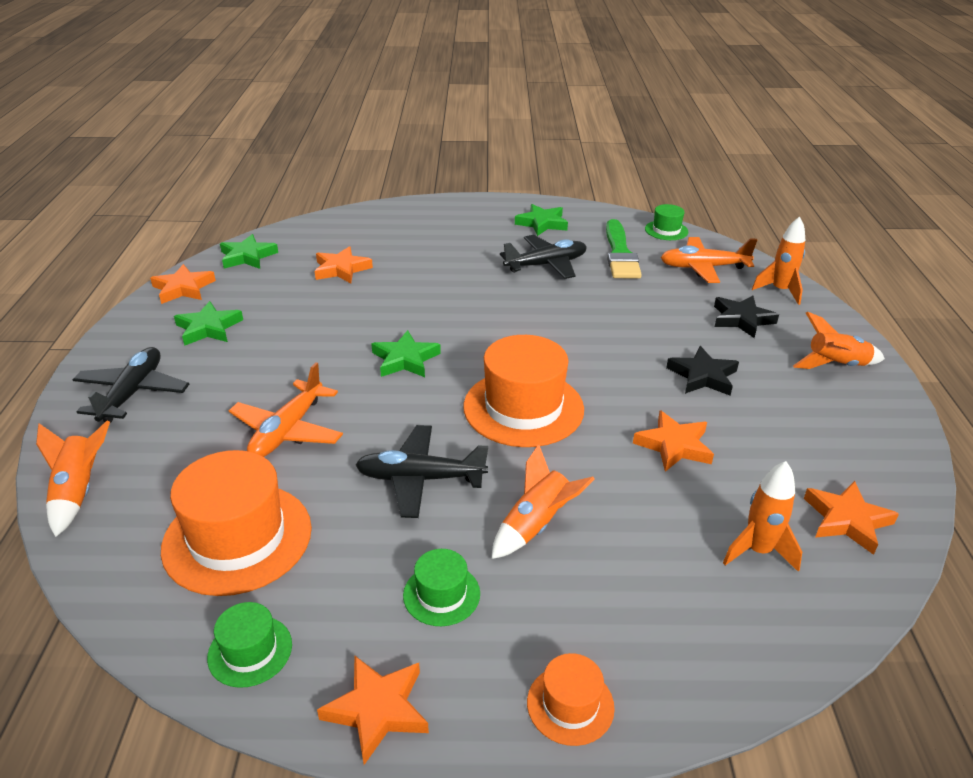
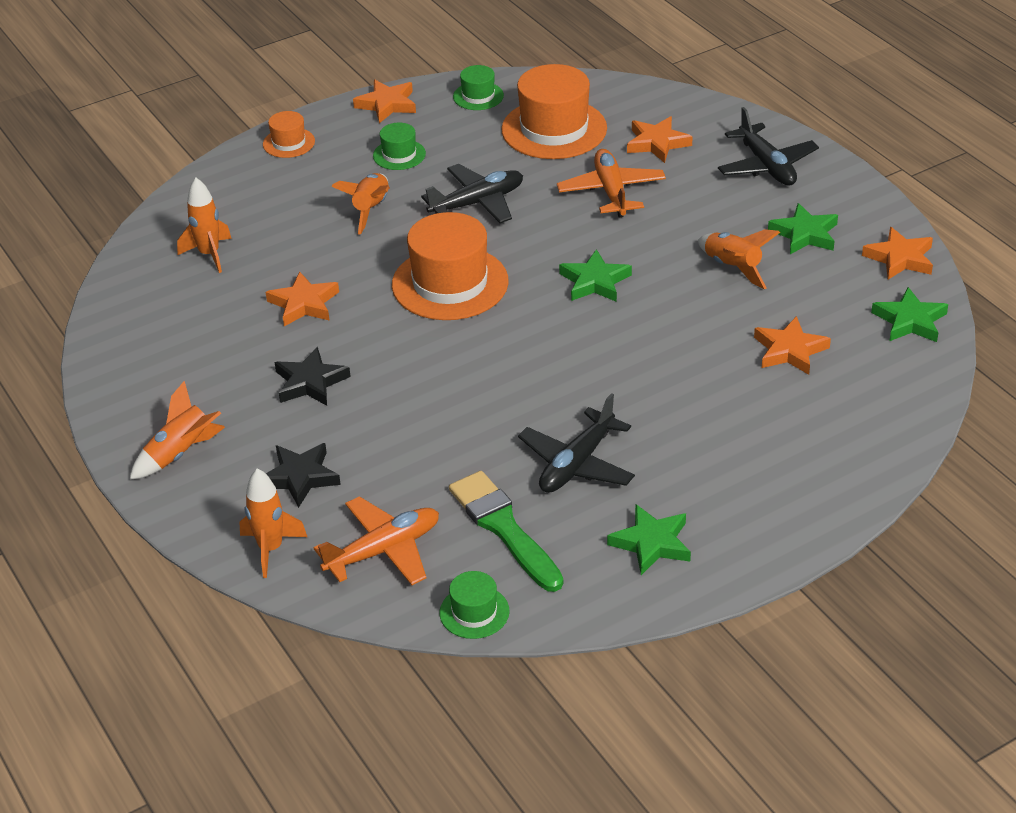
camera: 150 degrees right, 5 degrees up
orange rocket [36,421,110,537] -> orange rocket moved to [698,229,780,289]
orange star [804,481,899,555] -> orange star moved to [627,116,693,163]

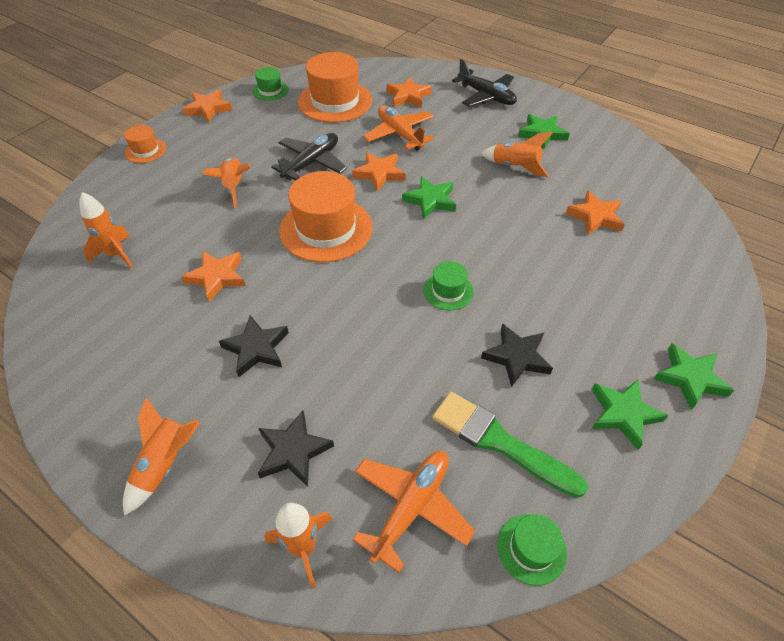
camera: 25 degrees left, 10 degrees up
green hat [373,123,426,170] -> green hat moved to [423,261,474,311]
black plane [518,393,635,493] -> black star [481,323,553,387]
orange star [862,227,933,280] -> orange star moved to [352,152,406,192]
green star [871,287,948,342] -> green star moved to [654,343,734,410]

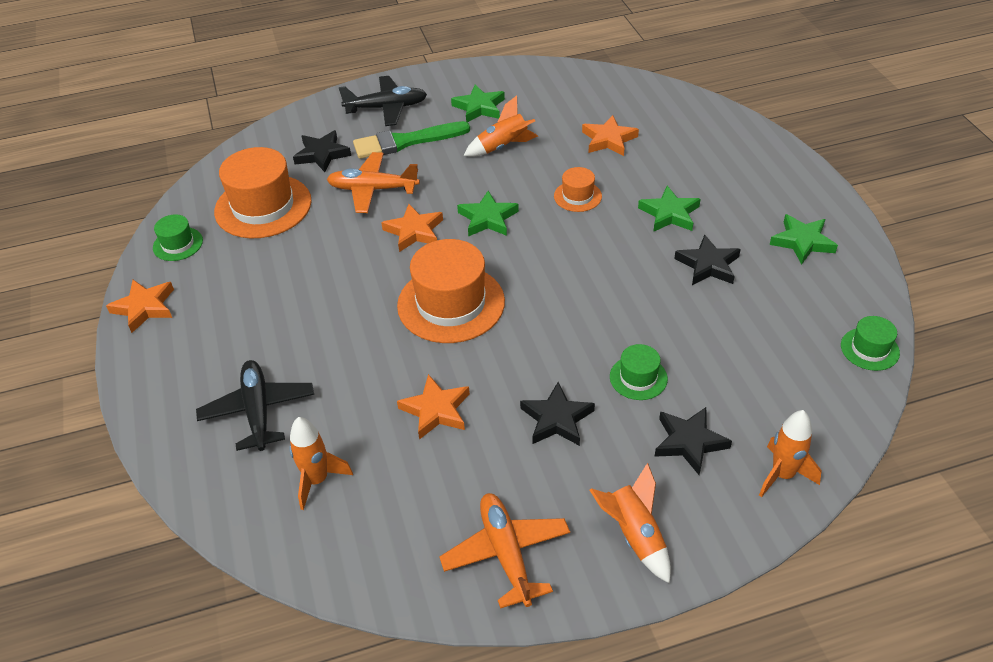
camera: 50 degrees left, 5 degrees down
orange hat [124,125,166,163] -> orange hat moved to [554,167,602,212]
orange rocket [203,157,250,208] -> none
black plane [271,133,347,181] -> black plane moved to [196,360,314,451]
orange plane [353,451,475,573] -> orange plane moved to [439,493,570,609]
orange star [386,77,432,108] -> black star [293,130,351,172]
green hat [423,261,474,311] -> green hat moved to [610,344,668,400]
green brush [432,392,588,498] -> green brush moved to [353,121,470,159]
green star [654,343,734,410] -> green star moved to [638,186,700,232]

